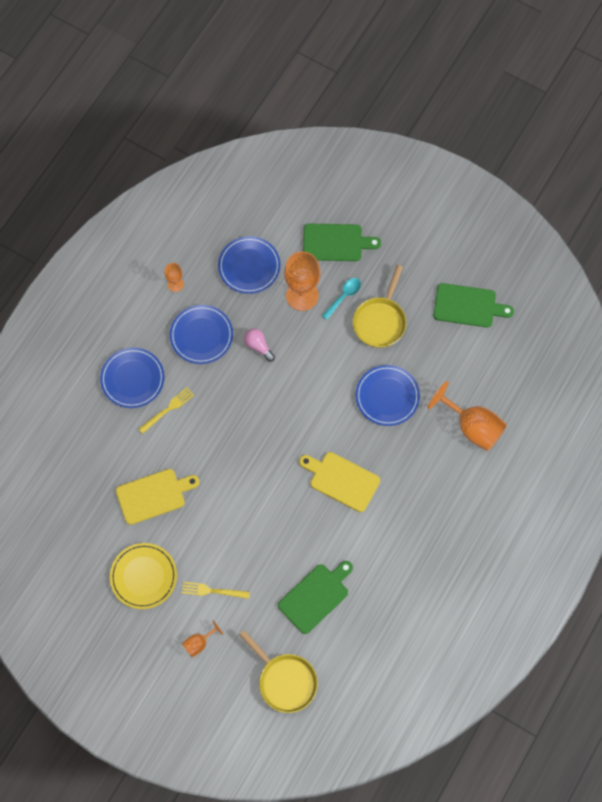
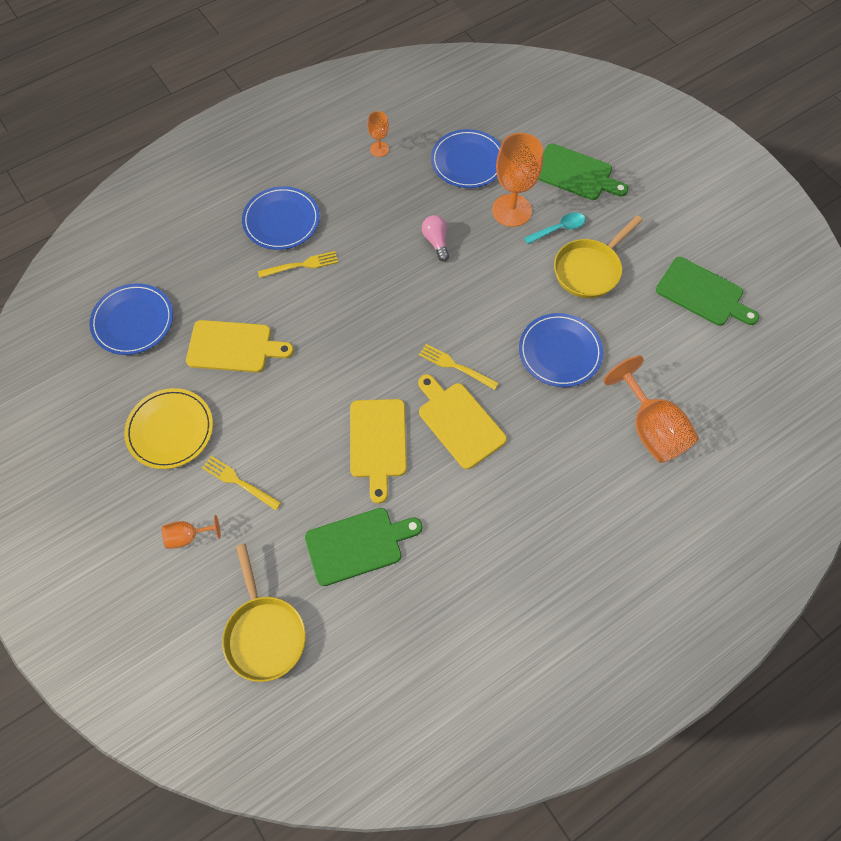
camera: 25 degrees right, 5 degrees down
blue plate [170,305,233,364] -> blue plate moved to [90,283,173,355]
none -> yellow cutting board [350,399,407,504]
none -> yellow fork [419,344,499,390]

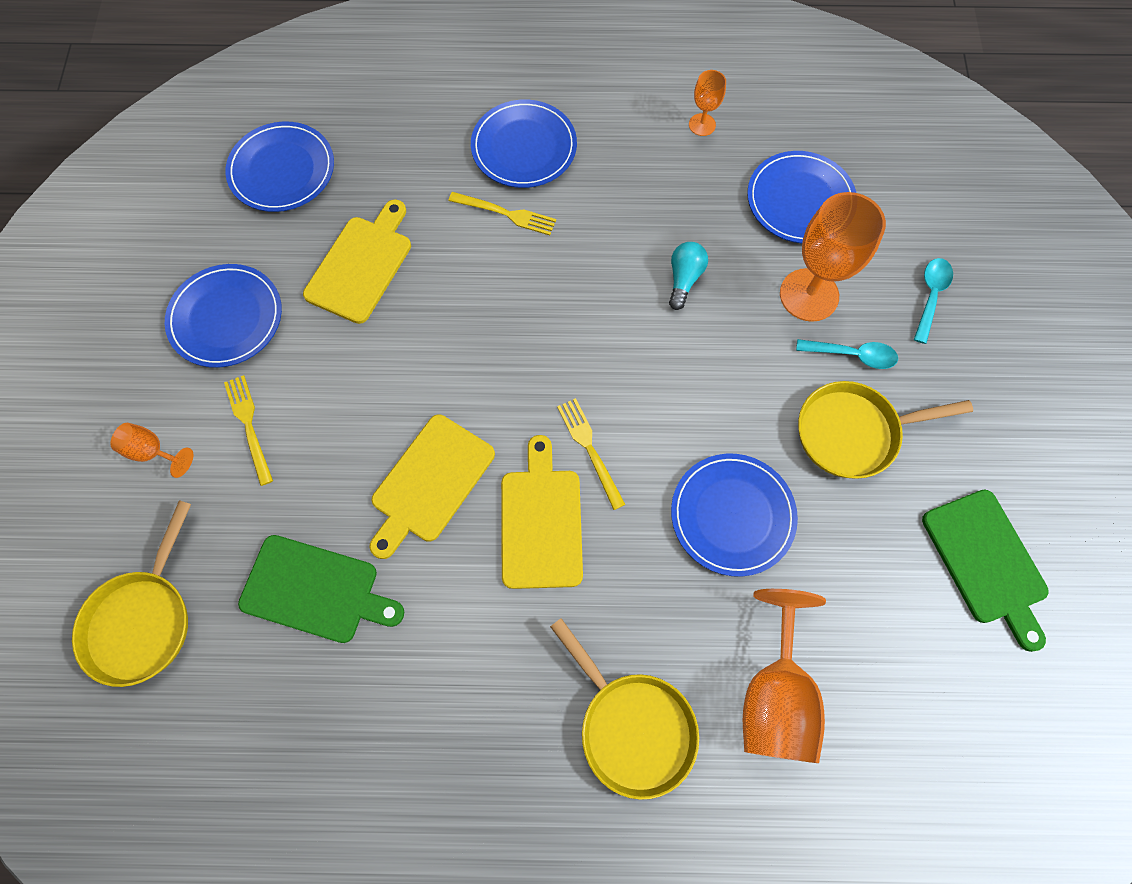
camera: 35 degrees right, 5 degrees up
yellow plate [124,388,213,469] -> blue plate [165,264,282,368]
yellow cutting board [186,320,294,373] -> yellow cutting board turned 105 degrees counterclockwise [303,199,411,324]
pink light bulb [422,215,449,262] -> turquoise light bulb [669,242,708,310]
green cutting board [538,143,629,200] -> turquoise spoon [914,258,953,344]
none -> yellow pan [550,618,699,800]

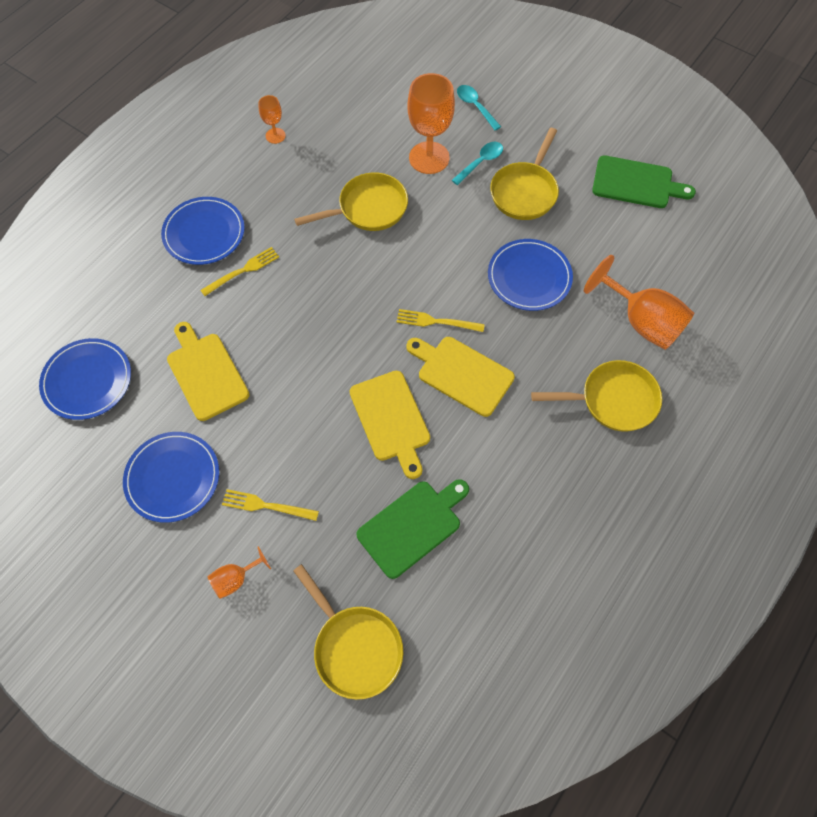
camera: 55 degrees left, 5 degrees down
turquoise light bulb [669,242,708,310] -> yellow pan [294,172,408,231]
blue plate [747,151,856,244] -> none

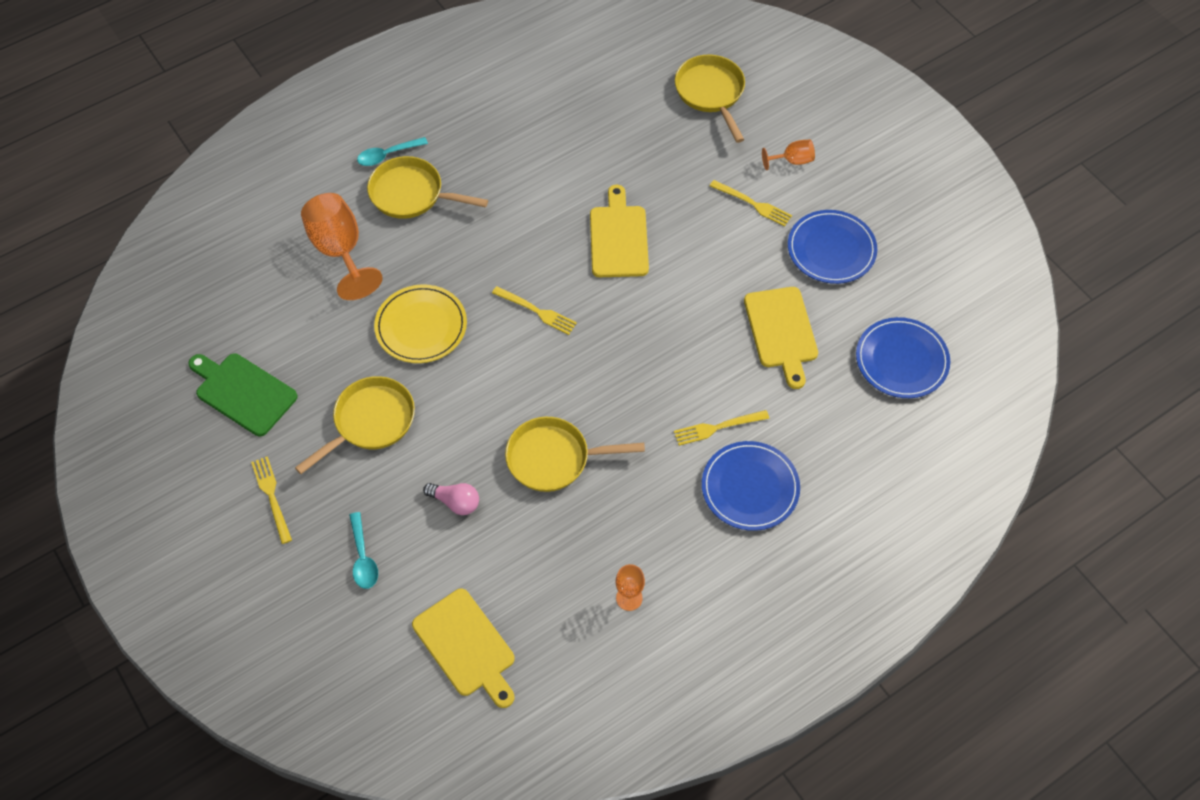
camera: 160 degrees left, 5 degrees down
green cutting board [356,479,469,579] -> none
orange goblet [407,73,455,174] -> pink light bulb [423,483,479,515]
yellow cutting board [407,337,515,417] -> yellow cutting board moved to [412,589,515,708]
turquoise spoon [452,142,503,185] -> turquoise spoon moved to [357,137,428,166]
blue plate [488,239,573,311] -> yellow plate [374,284,467,363]
none -> yellow fork [251,456,292,544]

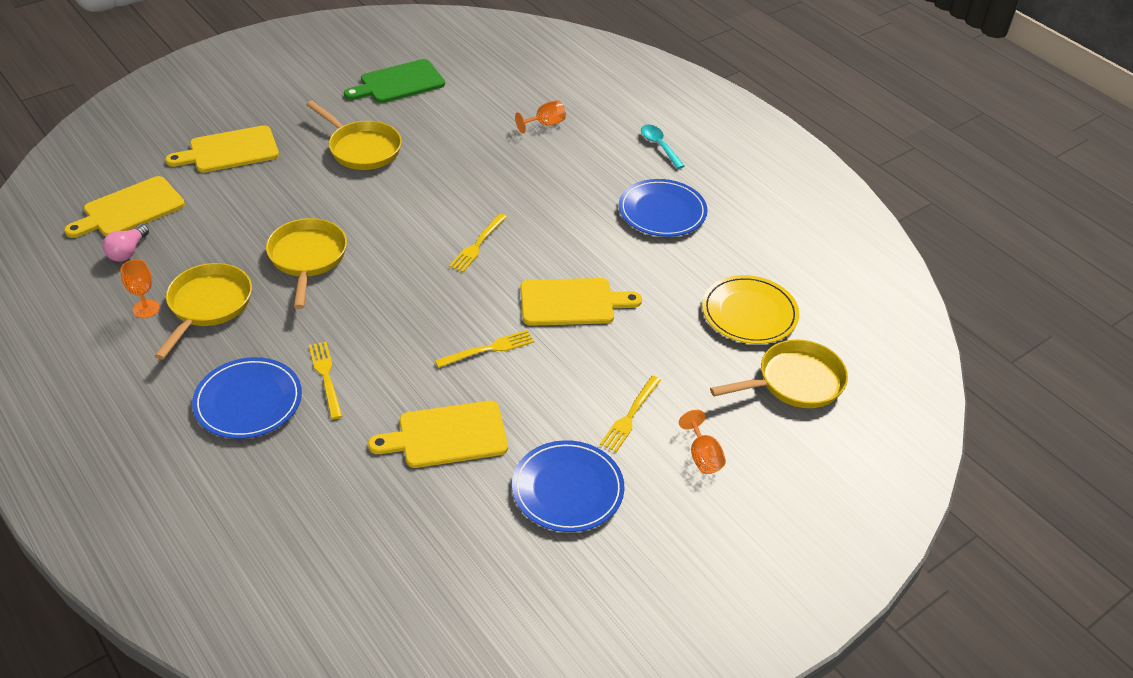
camera: 85 degrees right, 15 degrees down
green cutting board [188,354,298,436] -> green cutting board turned 150 degrees counterclockwise [344,59,445,103]
yellow fork [251,456,292,544] -> yellow fork moved to [435,330,534,368]
orange goblet [301,193,383,300] -> orange goblet [515,100,566,134], size x0.50
turquoise spoon [349,512,378,589] -> yellow cutting board [165,125,279,173]
yellow pan [367,156,488,219] -> yellow pan moved to [154,263,252,360]
yellow plate [374,284,467,363] -> yellow plate moved to [702,275,799,344]
pink light bulb [423,483,479,515] -> pink light bulb moved to [103,224,149,262]
blue plate [856,317,950,398] -> blue plate moved to [619,179,708,237]

